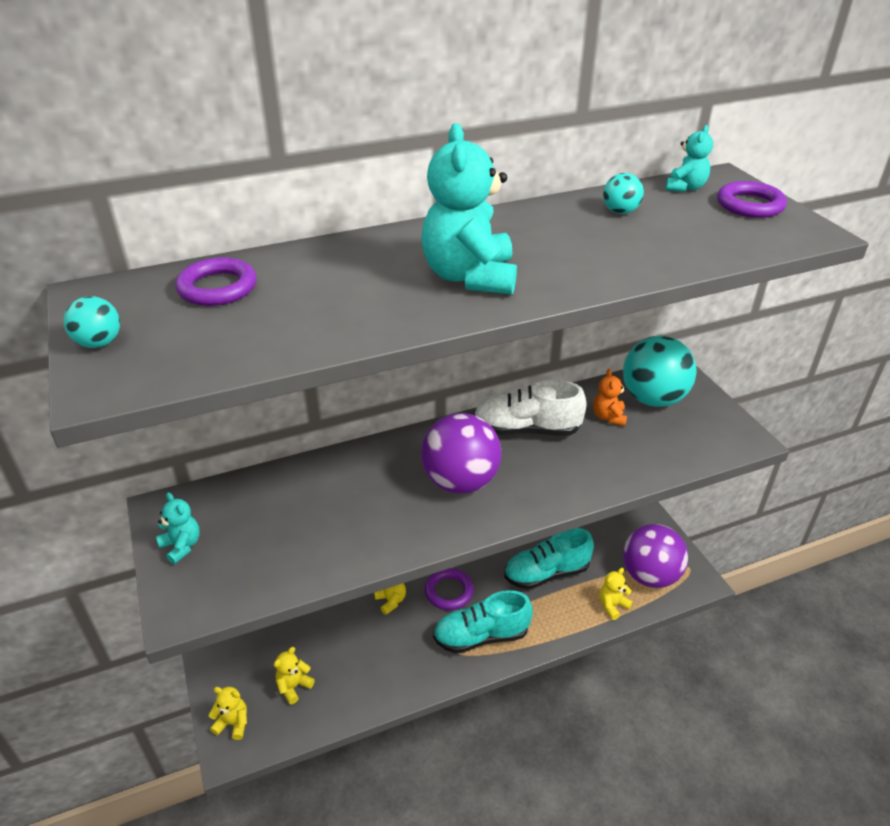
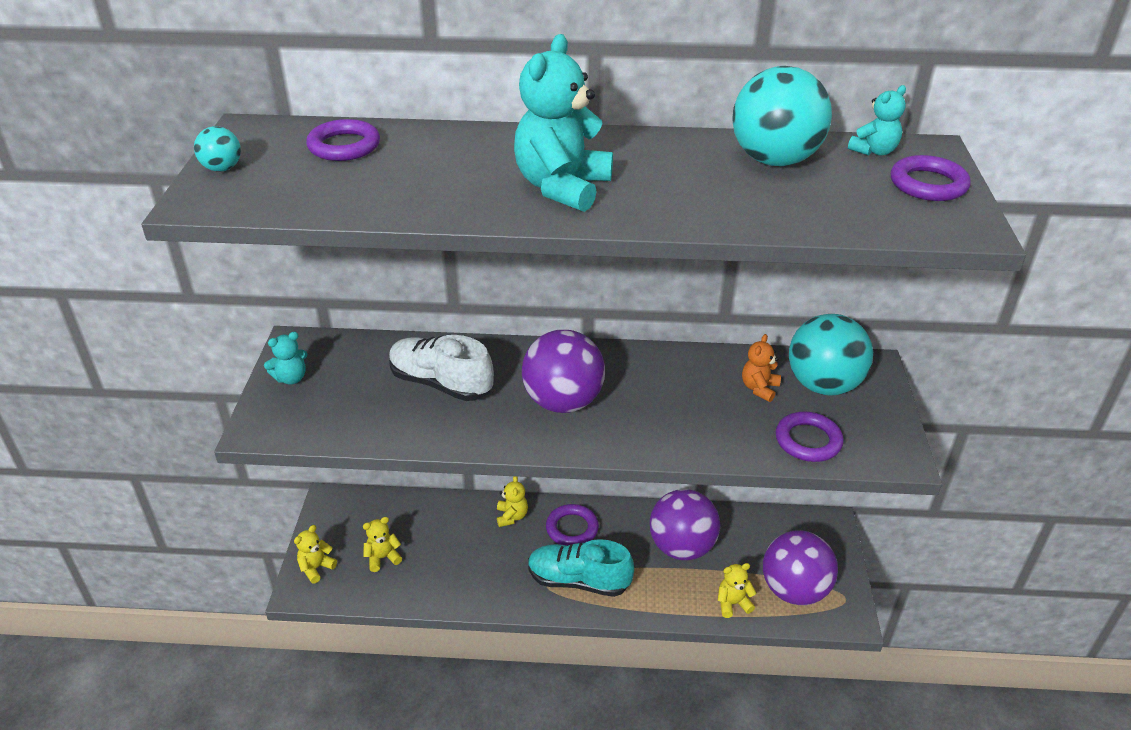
camera: 25 degrees right, 0 degrees up
turquoise teddy bear [156,492,200,564] -> turquoise teddy bear turned 75 degrees clockwise [264,332,308,385]
yellow teddy bear [209,687,247,740] -> yellow teddy bear turned 90 degrees counterclockwise [294,525,337,584]
white shoe [474,380,587,436] -> white shoe moved to [389,335,494,401]
turquoise shoe [504,528,594,589] -> purple ball [650,489,720,560]
turquoise ball [603,173,644,214] -> turquoise ball [732,66,832,166], size x2.20
none -> purple ring [776,412,844,462]

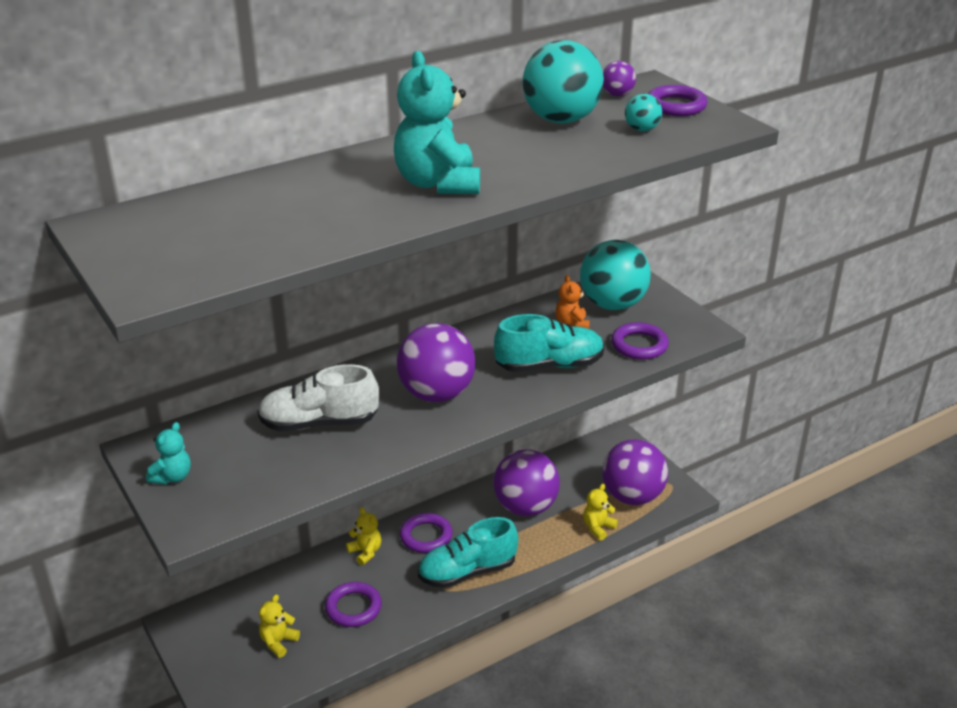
camera: 35 degrees left, 5 degrees down
turquoise ball [194,126,241,172] -> turquoise ball moved to [625,94,662,131]
yellow teddy bear [294,525,337,584] -> none
purple ring [306,119,380,161] -> purple ring moved to [325,582,382,627]
turquoise teddy bear [848,85,906,156] -> purple ball [603,61,636,96]
none -> turquoise shoe [494,314,604,372]

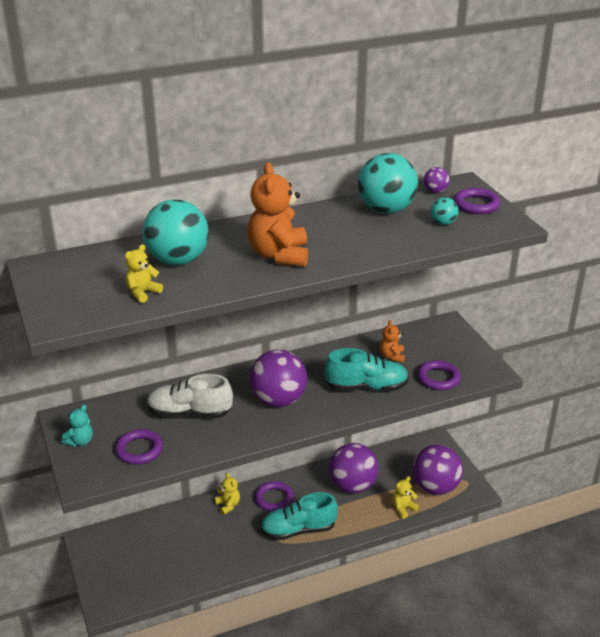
camera: 10 degrees right, 0 degrees up
yellow teddy bear [259,594,300,658] -> yellow teddy bear moved to [125,244,163,303]
purple ring [325,582,382,627] -> purple ring moved to [115,429,163,464]
turquoise teddy bear [394,51,480,194] -> orange teddy bear [247,162,308,267]
turquoise ball [580,240,651,310] -> turquoise ball moved to [143,199,209,265]

